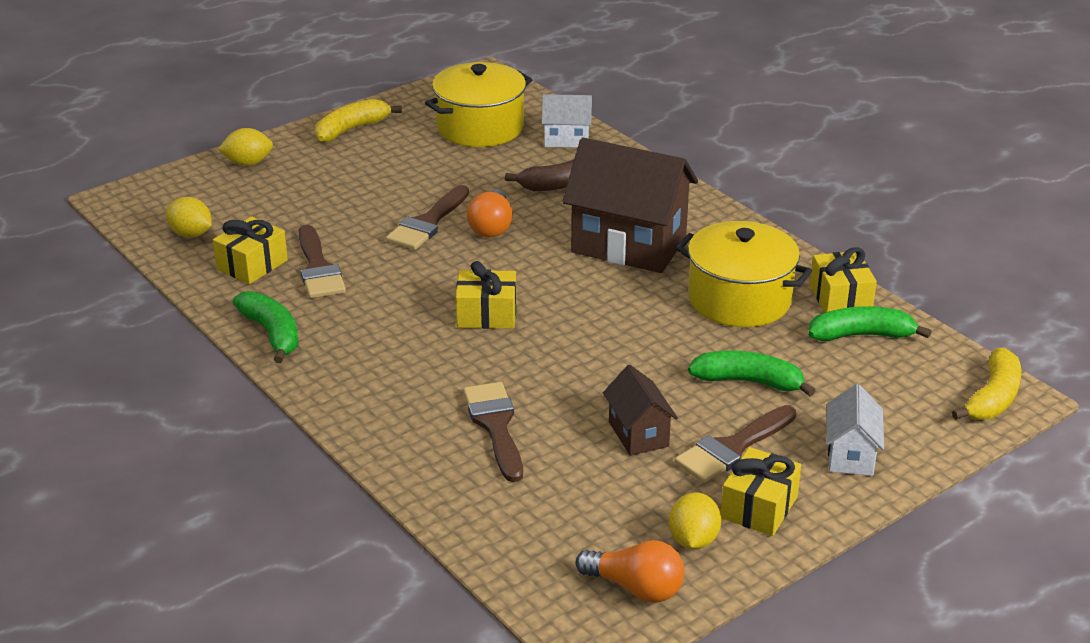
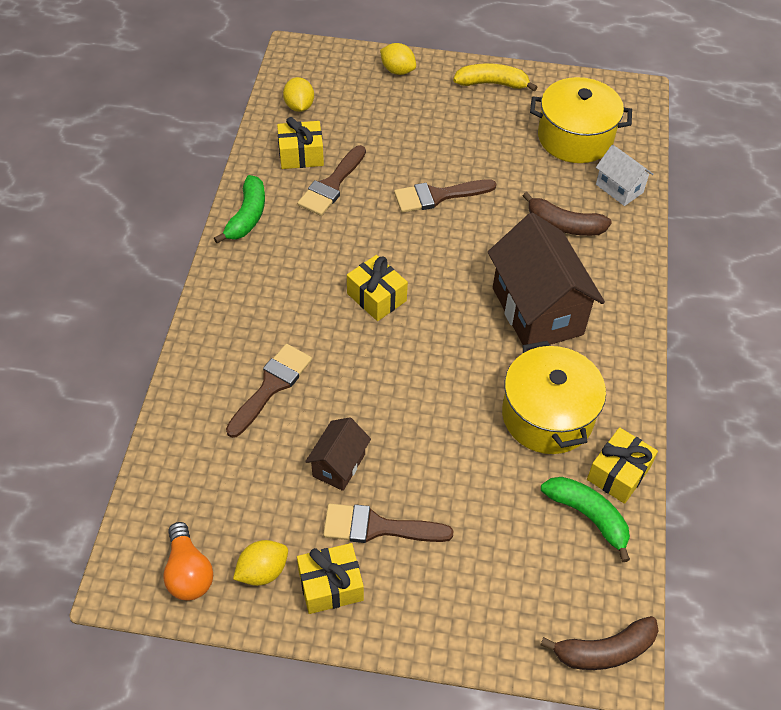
camera: 45 degrees right, 20 degrees up
orange light bulb [467,189,513,237] -> none
green banana [688,351,816,397] -> none
white house [826,384,884,476] -> none
yellow banana [952,348,1022,420] -> brown banana [541,616,659,670]

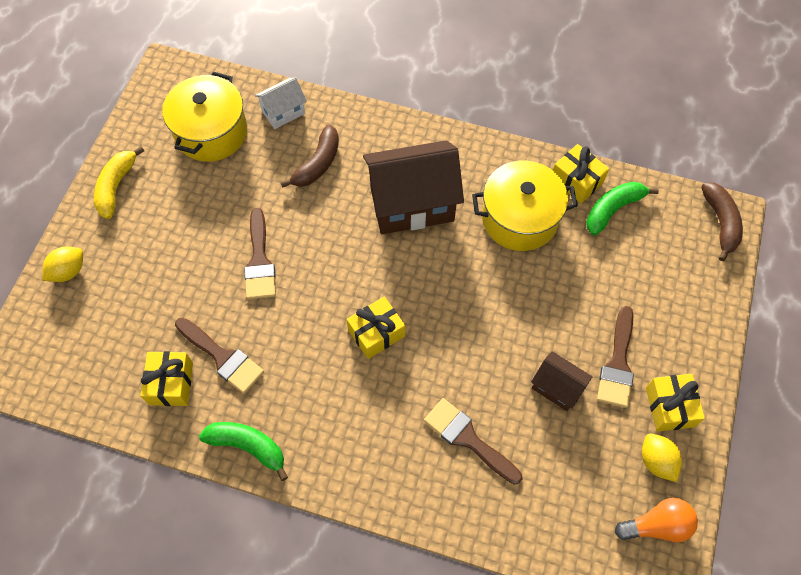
camera: 80 degrees left, 10 degrees up
yellow lemon [283,77,314,112] -> none

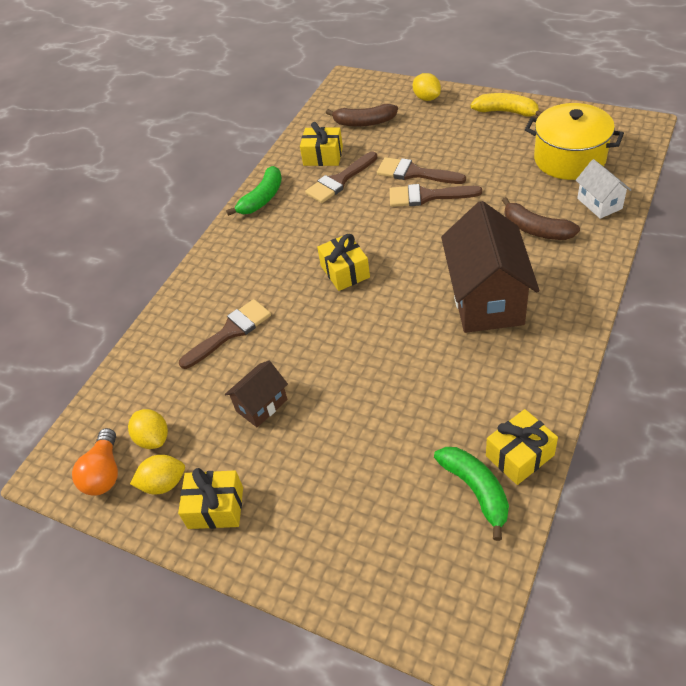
camera: 105 degrees right, 15 degrees down
yellow pot [472,161,578,251] -> none
brown brush [597,306,634,408] -> brown brush moved to [377,157,466,184]
brown banana [701,183,743,261] -> brown banana moved to [326,104,398,127]
none -> yellow lemon [128,409,168,449]

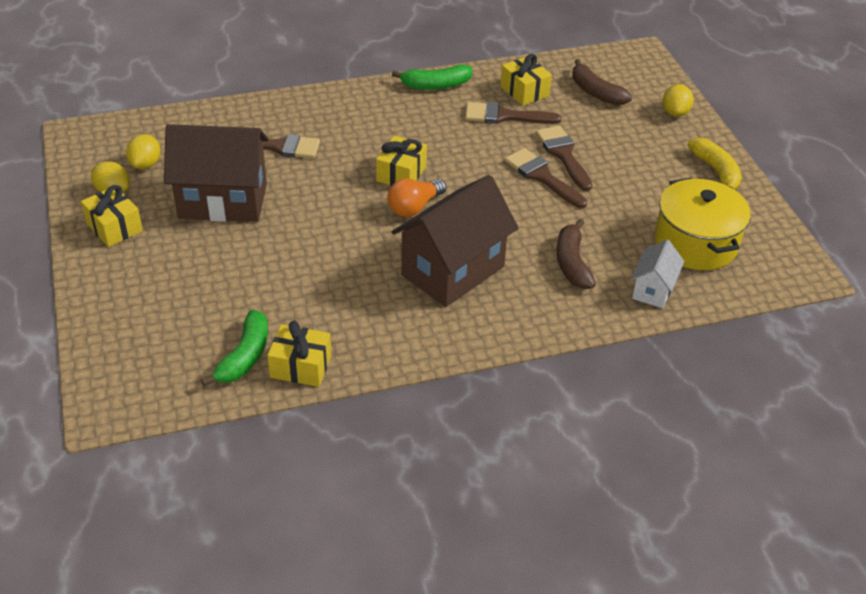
camera: 40 degrees right, 5 degrees down
orange light bulb [72,428,118,496] -> orange light bulb moved to [387,178,447,217]
brown house [225,360,288,427] -> brown house [164,124,269,222], size x1.99

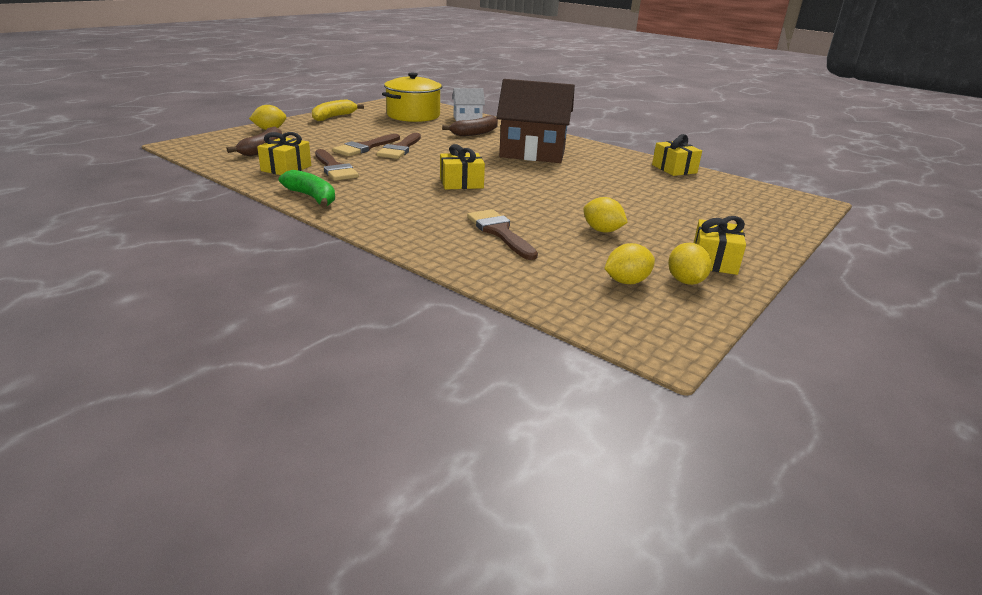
camera: 125 degrees left, 15 degrees down
brown house [164,124,269,222] -> yellow lemon [583,197,628,233]
green banana [201,310,268,386] -> none
orange light bulb [387,178,447,217] -> none

